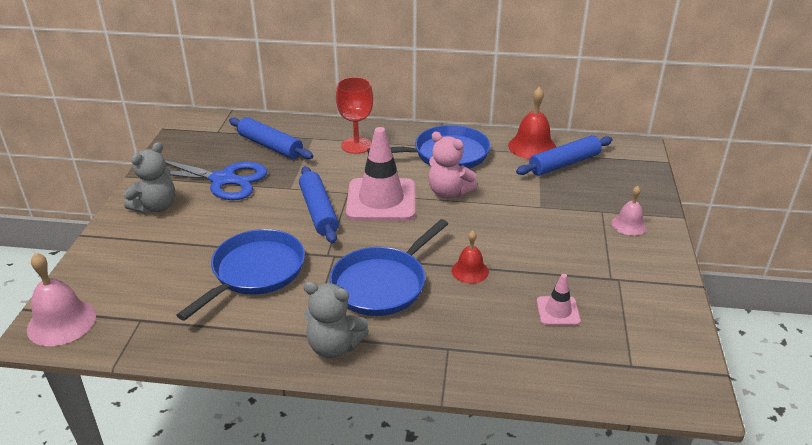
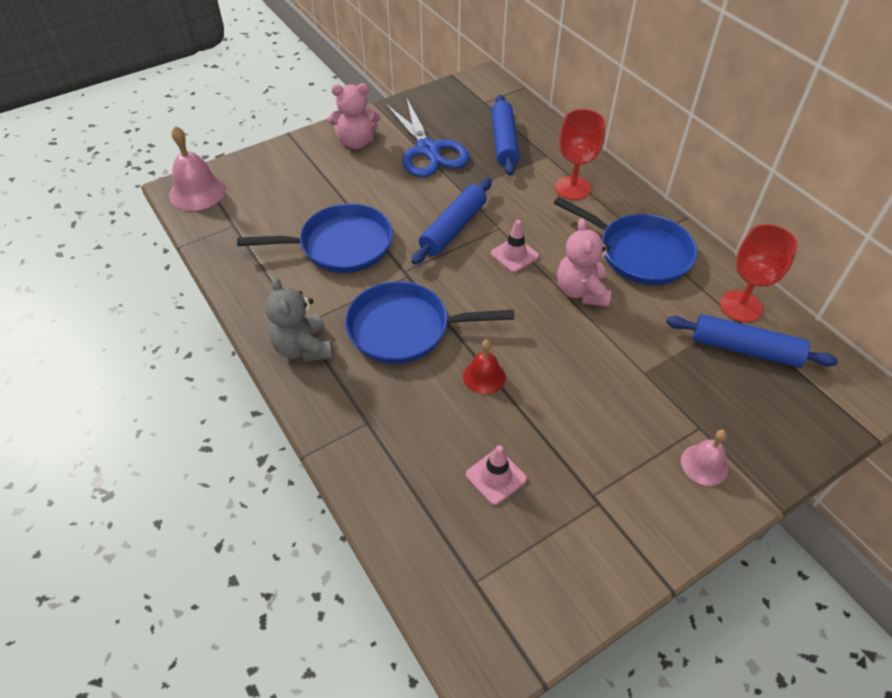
camera: 50 degrees right, 15 degrees up
grey teddy bear [123,142,175,214] -> pink teddy bear [328,83,380,149]
pink traffic cone [346,127,415,221] -> pink traffic cone [491,220,539,273], size x0.49
red bell [508,87,556,159] -> red goblet [720,224,798,322]

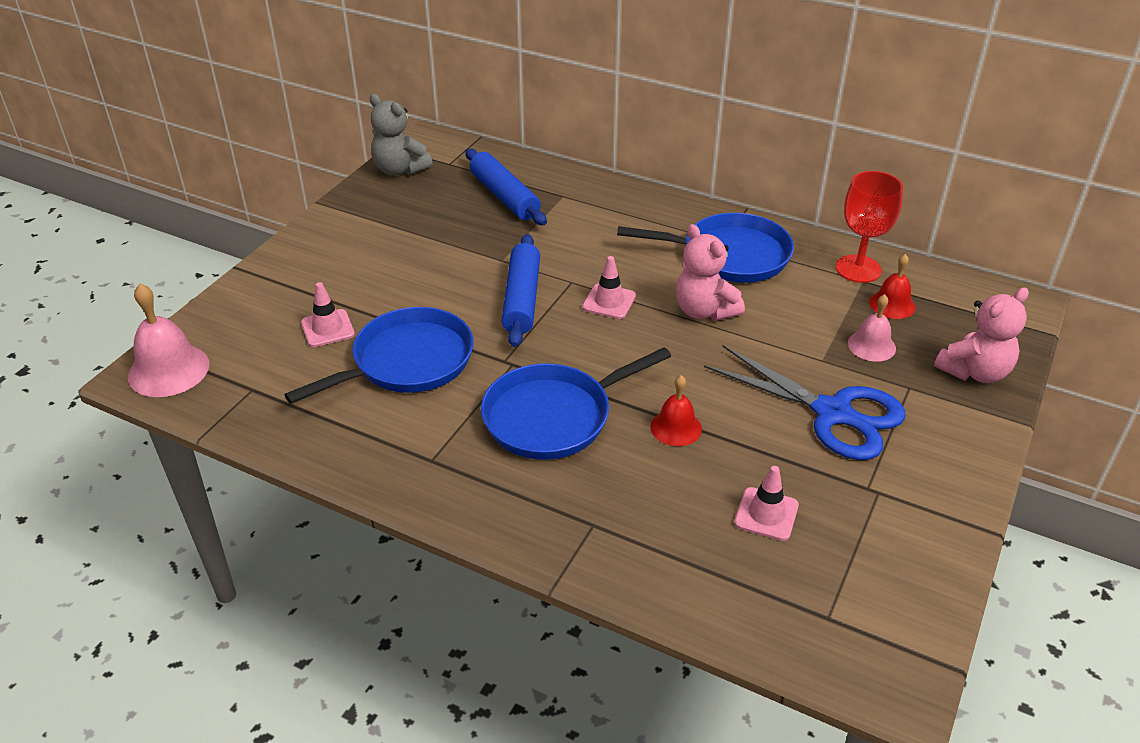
camera: 30 degrees left, 10 degrees down
grey teddy bear [265,277,333,362] -> grey teddy bear moved to [369,94,433,176]
pink teddy bear [328,83,380,149] -> pink teddy bear moved to [934,287,1029,383]
blue scissors [385,97,470,177] -> blue scissors moved to [704,345,906,460]
red goblet [555,109,605,200] -> none
blue rolling pin [666,314,838,368] -> red bell [869,254,916,319]
pink bell [681,430,728,486] -> pink bell moved to [848,294,896,362]
none -> pink traffic cone [301,282,355,347]

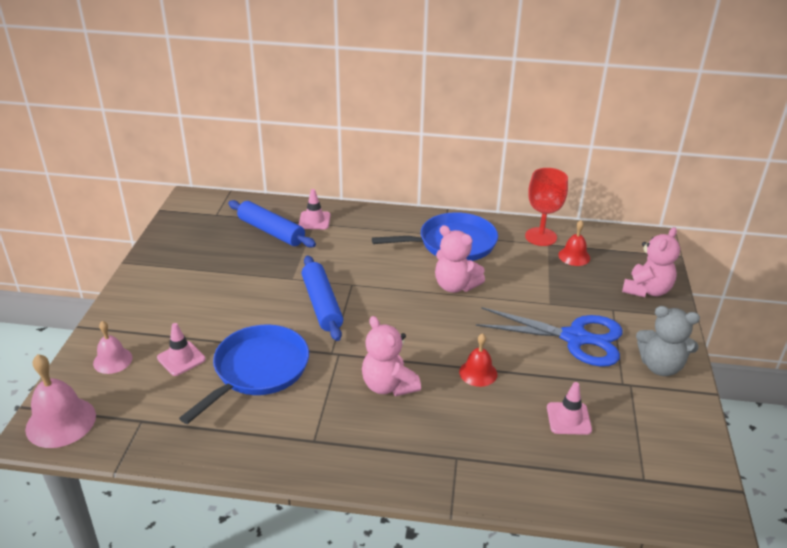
camera: 20 degrees left, 5 degrees down
grey teddy bear [369,94,433,176] -> grey teddy bear moved to [636,306,700,376]
blue pan [481,347,671,460] -> pink teddy bear [362,316,421,396]
pink traffic cone [582,256,636,319] -> pink traffic cone moved to [299,189,330,229]
pink bell [848,294,896,362] -> pink bell moved to [93,321,133,374]

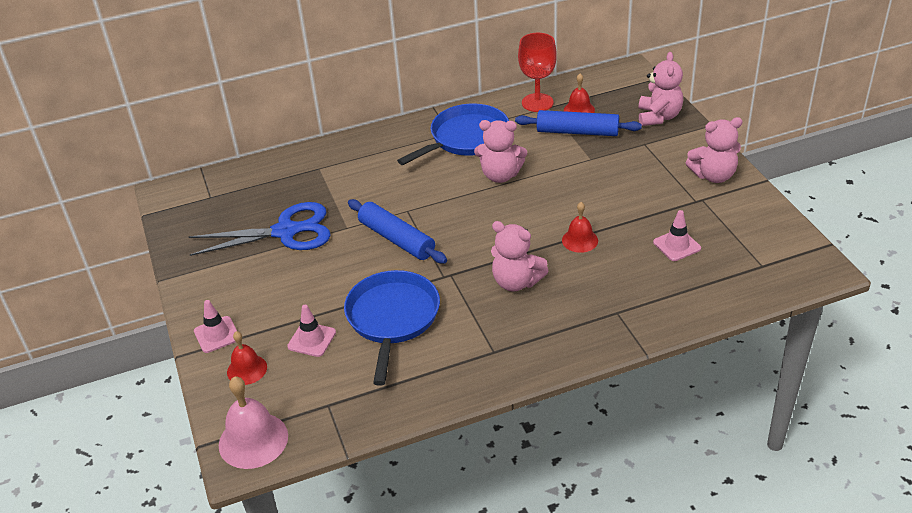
camera: 25 degrees left, 5 degrees up
pink bell [93,321,133,374] -> red bell [227,331,267,385]
blue rolling pin [228,200,316,248] -> blue rolling pin moved to [515,110,642,136]
pink traffic cone [299,189,330,229] -> pink traffic cone moved to [194,300,237,353]
blue scissors [476,307,623,367] -> blue scissors moved to [189,202,331,256]
grey teddy bear [636,306,700,376] -> pink teddy bear [686,117,743,183]

